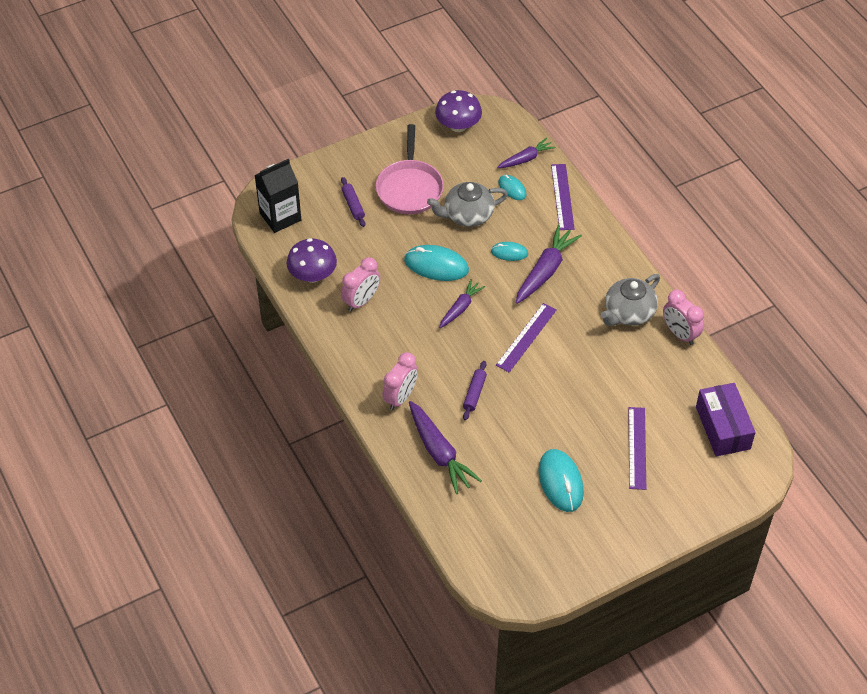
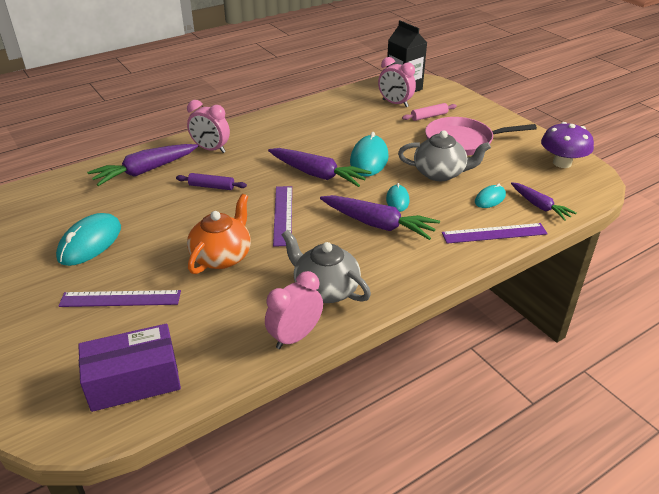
camera: 85 degrees right, 15 degrees down
purple mushroom [287,238,337,283] -> none
purple rolling pin [341,177,365,227] -> pink rolling pin [402,103,457,121]
pink clock [341,257,380,311] -> pink clock moved to [378,57,416,107]
grey teapot [427,182,508,227] -> grey teapot turned 120 degrees clockwise [398,130,491,181]
purple carrot [439,279,485,328] -> purple carrot [268,148,371,187], size x1.61
purple ruler [496,303,557,372] -> purple ruler turned 60 degrees clockwise [273,186,292,247]
turquoise mouse [538,449,584,512] -> turquoise mouse turned 45 degrees counterclockwise [56,213,121,266]
none -> orange teapot [187,194,251,274]

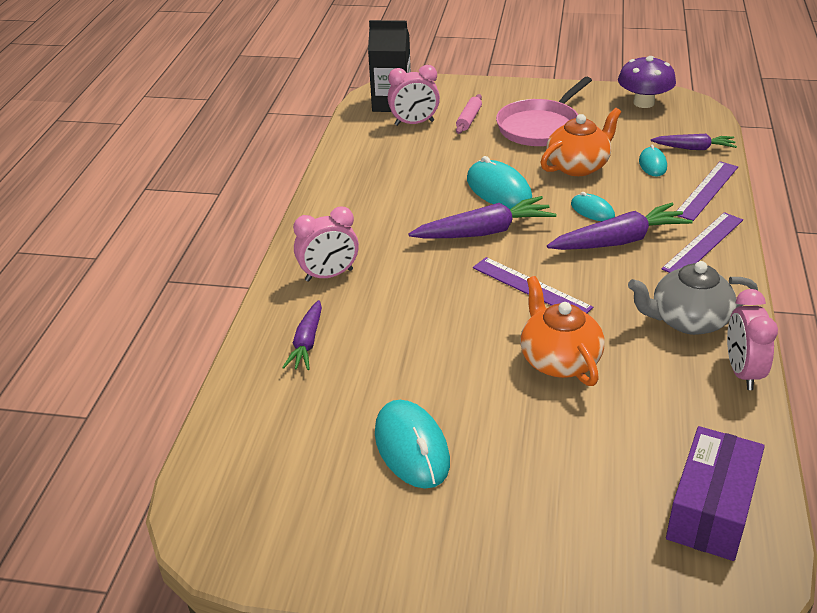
camera: 45 degrees left, 0 degrees up
purple ruler [58,290,181,307] -> purple ruler moved to [661,212,743,273]
purple carrot [87,144,198,186] -> purple carrot [282,300,322,370], size x0.62
purple rolling pin [176,173,247,190] -> none
grey teapot [398,130,491,181] -> orange teapot [540,108,621,176]

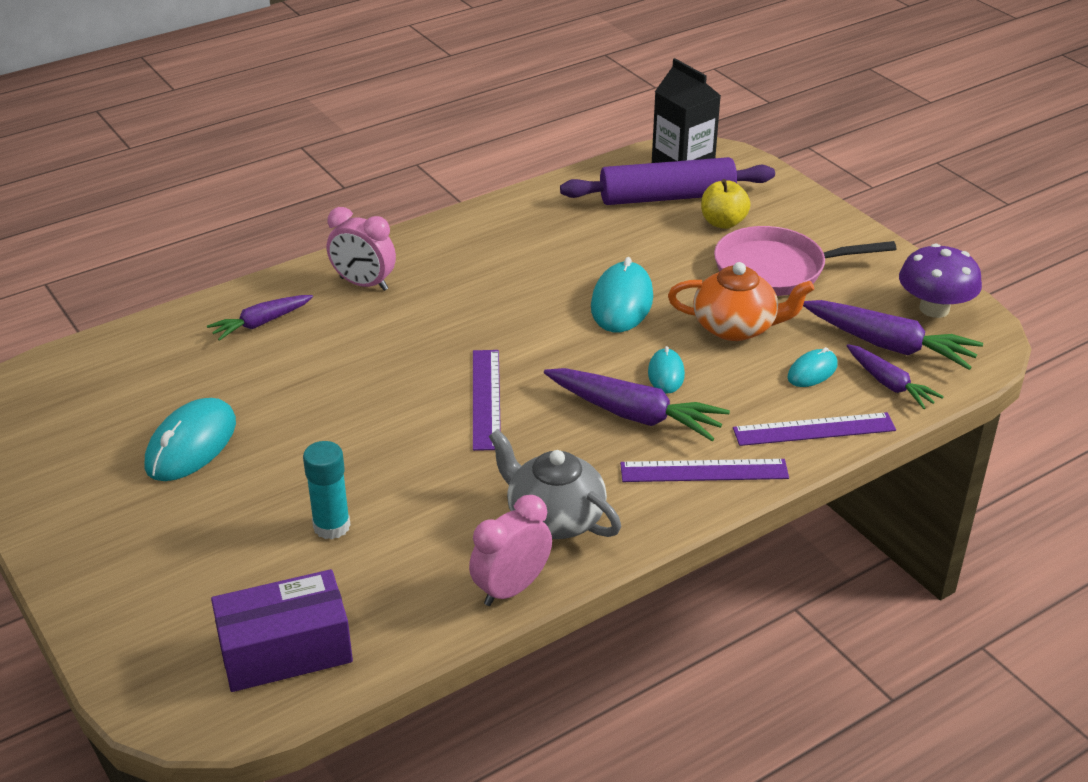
camera: 45 degrees right, 0 degrees up
pink clock [388,65,440,126] -> purple rolling pin [560,157,775,205]
purple carrot [408,196,556,239] -> purple carrot moved to [803,300,983,370]
pink rolling pin [456,94,482,134] -> yellow apple [701,179,751,229]
orange teapot [520,276,605,386] -> none
none -> turquoise glue stick [303,441,350,539]

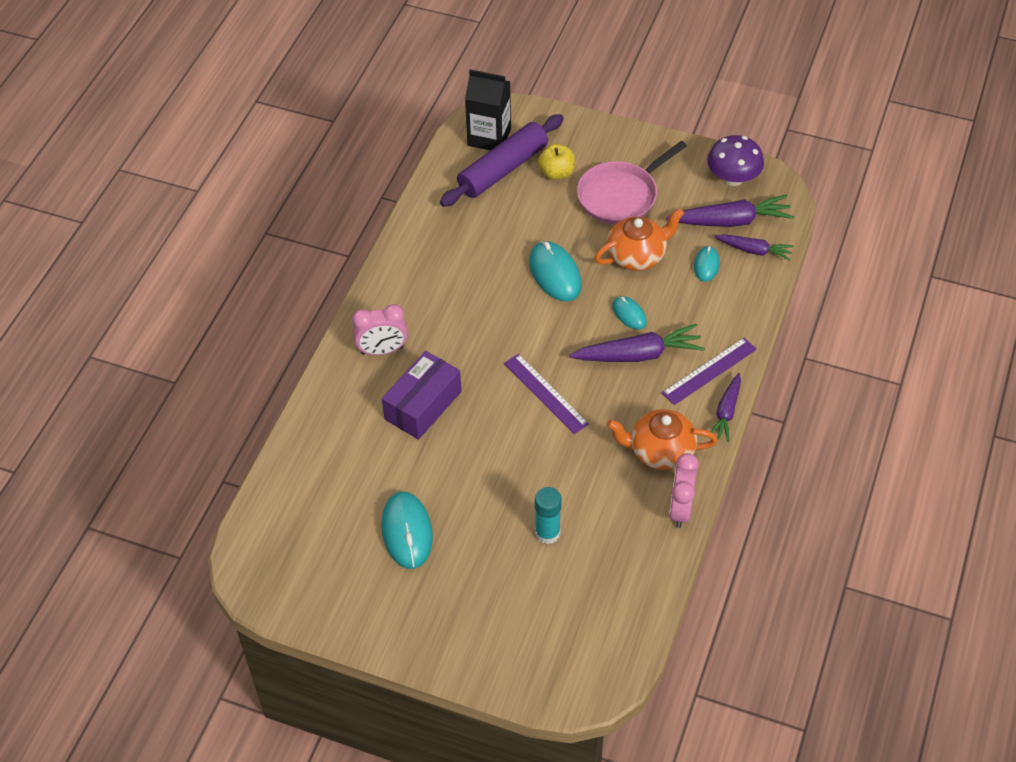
camera: 35 degrees left, 15 degrees up
purple carrot [207,295,313,341] -> purple carrot moved to [711,373,741,442]
purple box [211,569,353,692] -> purple box moved to [382,351,461,440]
grey teapot [489,429,621,539] -> orange teapot [607,409,718,470]
purple ruler [733,412,896,446] -> none

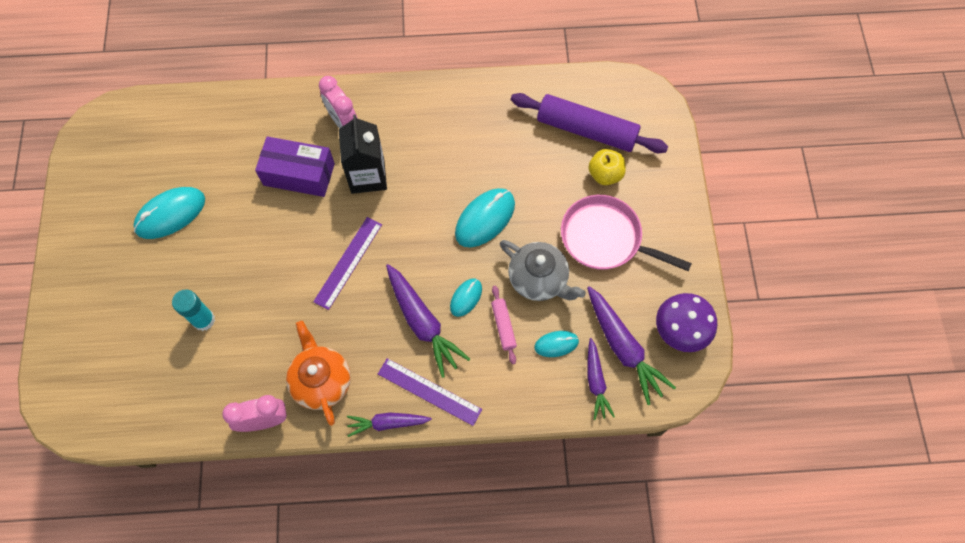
camera: 65 degrees right, 15 degrees up
black carton [465,69,511,150] -> black carton moved to [339,115,387,194]
orange teapot [594,208,684,271] -> grey teapot [500,240,586,301]
none -> pink rolling pin [491,286,517,364]

